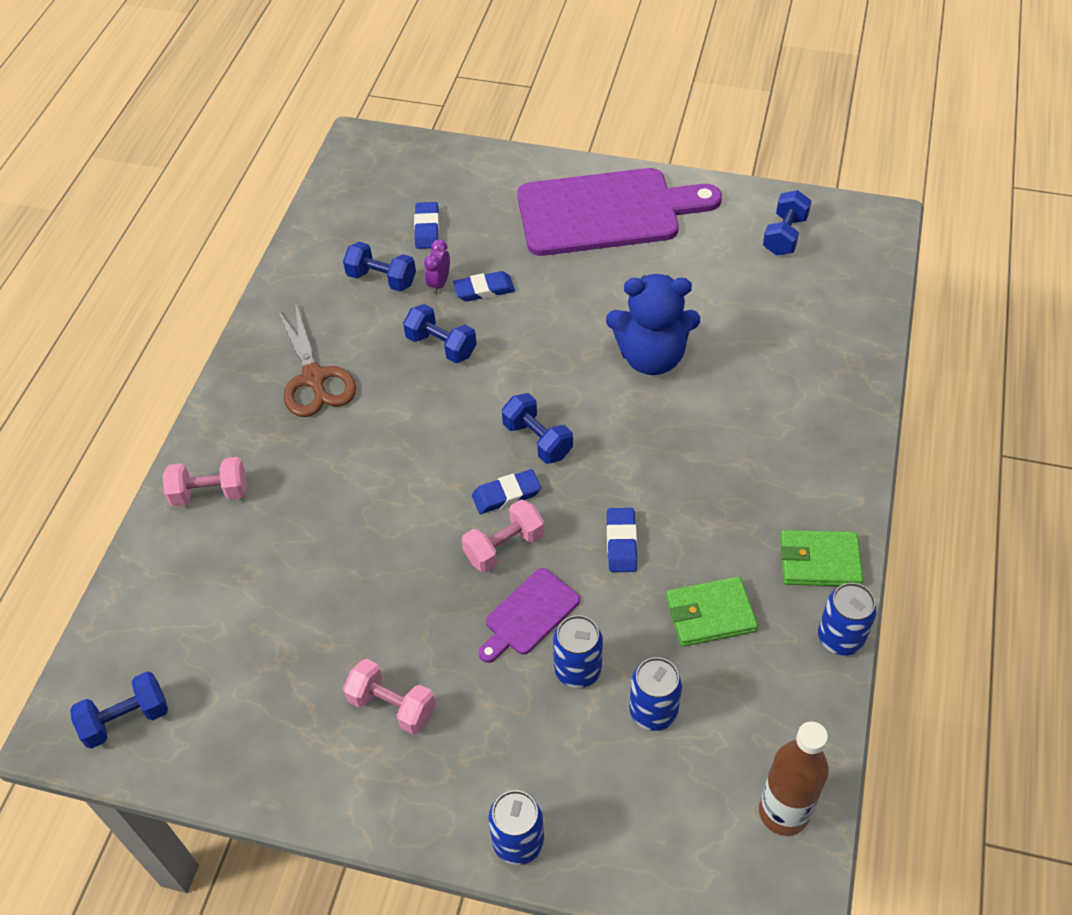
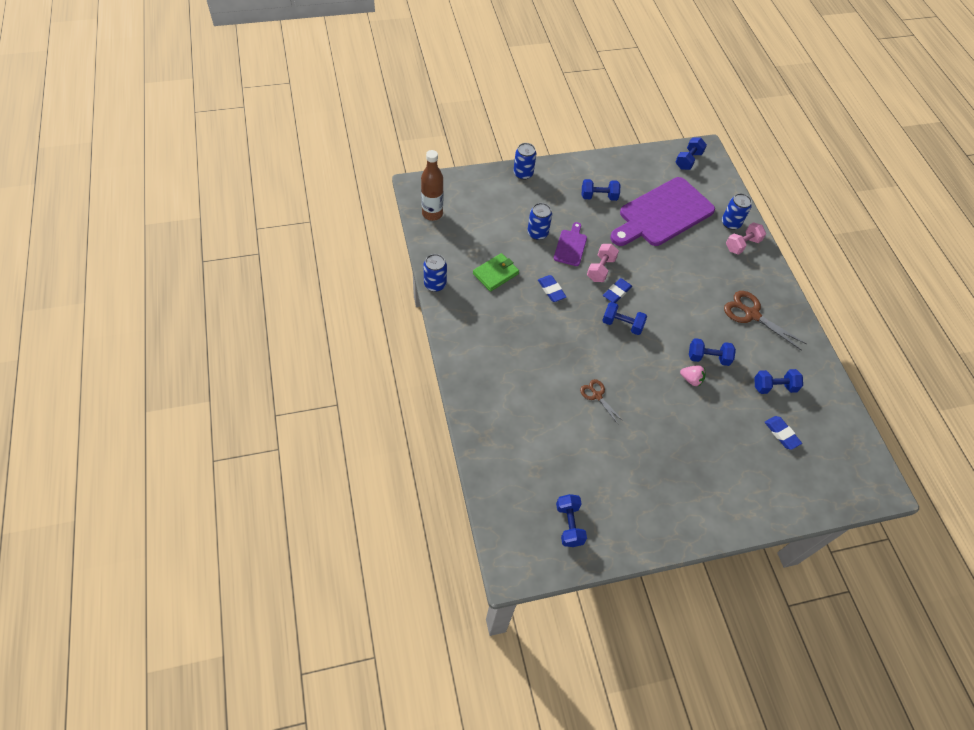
camera: 145 degrees right, 5 degrees up
pink dumbbell [343,659,436,734] -> blue dumbbell [582,179,620,201]
purple clock [424,239,450,294] -> none
blue eraser [453,271,515,301] -> none
purple cutting board [517,168,722,256] -> purple cutting board moved to [610,177,715,246]
blue teddy bear [606,274,700,375] -> brown scissors [580,379,624,424]
blue can [629,657,682,731] -> blue can moved to [722,193,752,230]
green wallet [780,530,863,586] -> none
none -> pink strawberry [680,365,705,387]

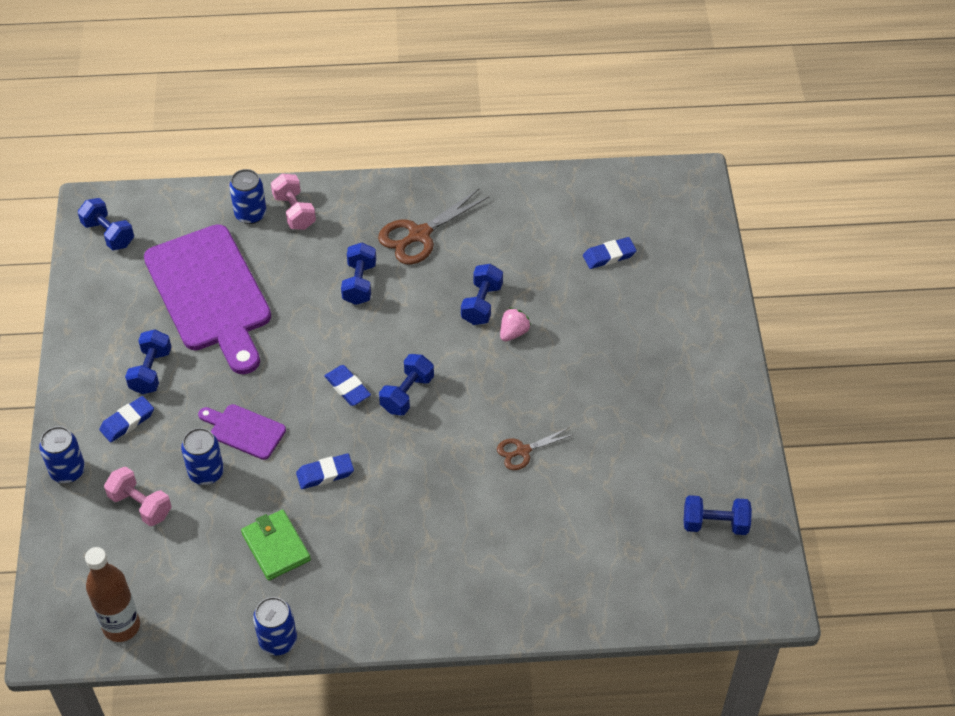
camera: 75 degrees left, 5 degrees down
pink dumbbell [587,244,619,282] -> pink dumbbell moved to [104,467,172,526]
blue dumbbell [754,369,803,394] -> blue dumbbell moved to [341,243,376,305]
none -> blue eraser [99,396,154,442]

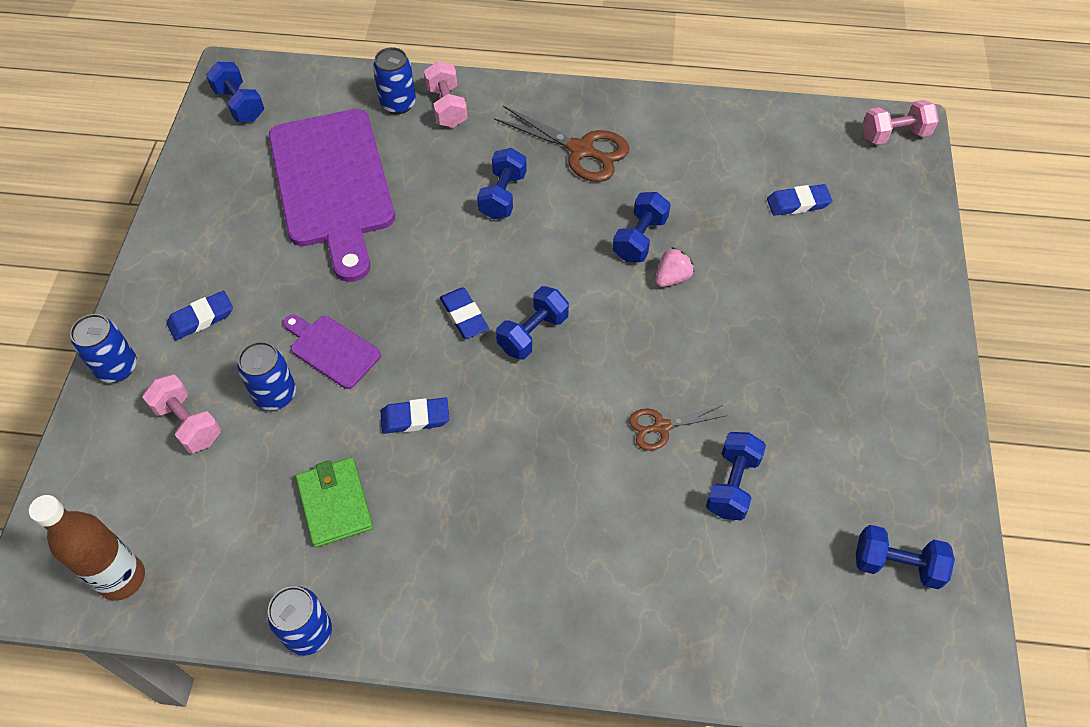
camera: 10 degrees right, 5 degrees up
blue dumbbell [125,329,171,394] -> blue dumbbell moved to [706,432,766,520]
brown scissors [378,189,489,265] -> brown scissors turned 120 degrees counterclockwise [494,106,629,182]
none -> pink dumbbell [862,100,939,145]

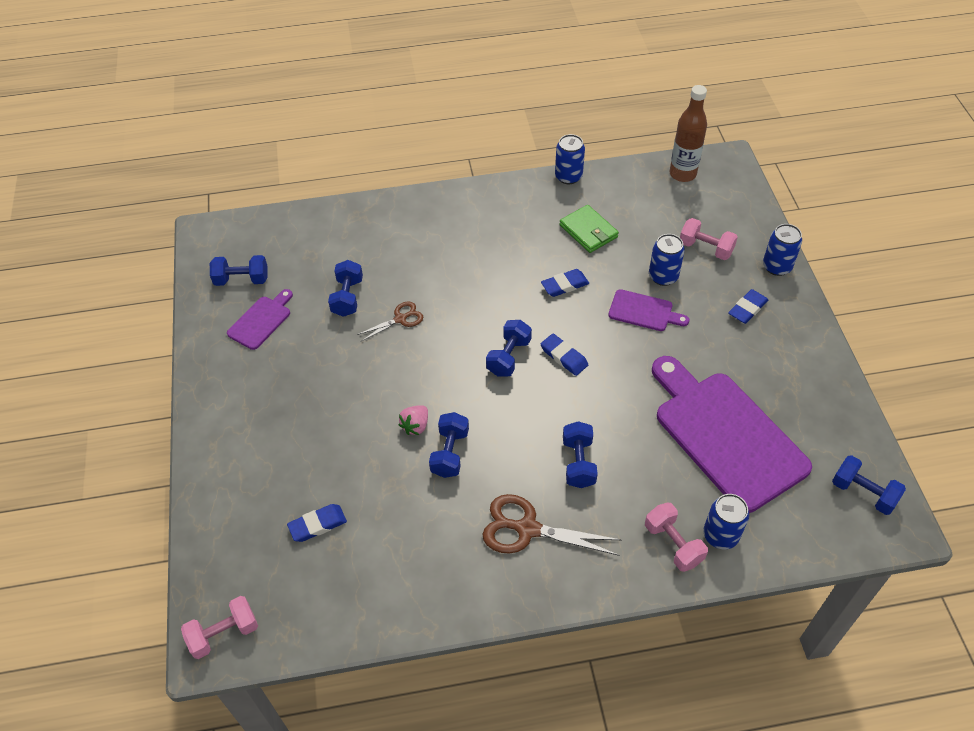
camera: 165 degrees right, 5 degrees down
none -> purple cutting board [227,289,293,350]

